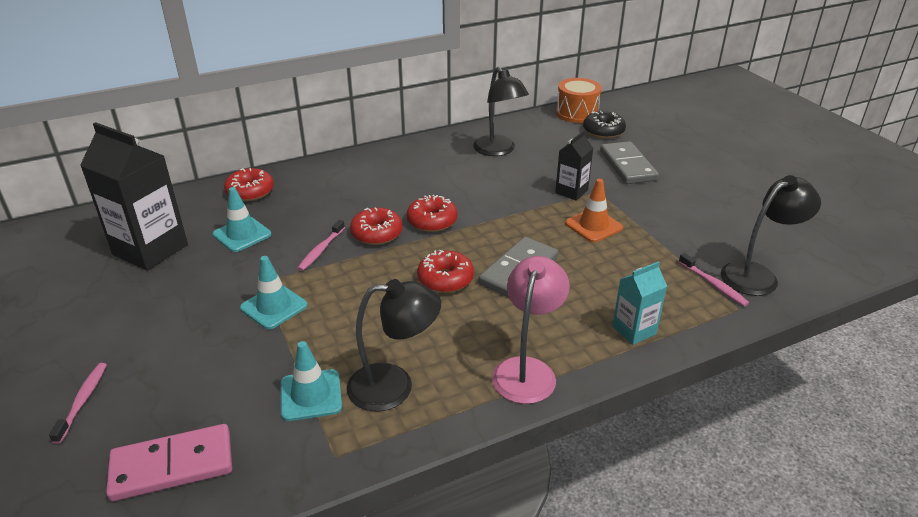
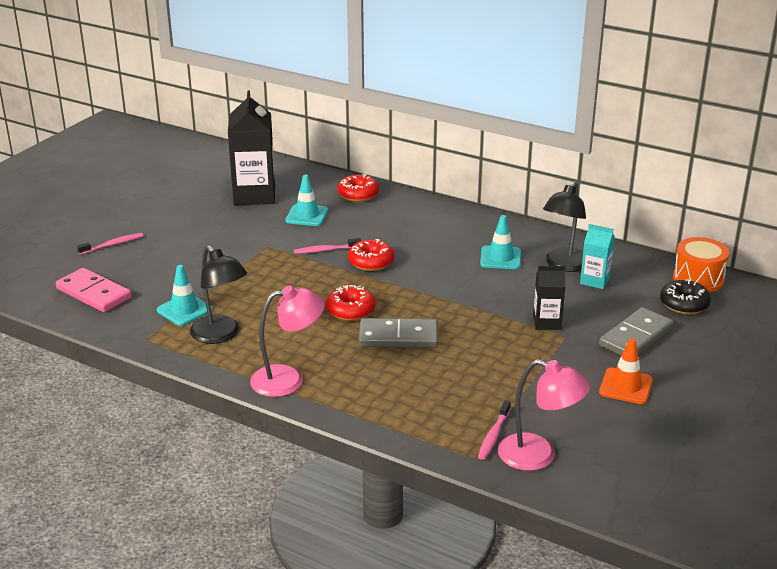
camera: 55 degrees right, 5 degrees down
turquoise traffic cone [240,256,308,329] -> turquoise traffic cone moved to [480,215,521,269]
red donut [406,195,458,232] -> none
orange traffic cone [565,179,623,242] -> orange traffic cone moved to [599,338,653,404]
turquoise carton [612,261,667,345] -> turquoise carton moved to [580,224,615,289]
black lamp [721,175,821,296] -> pink lamp [498,359,590,471]

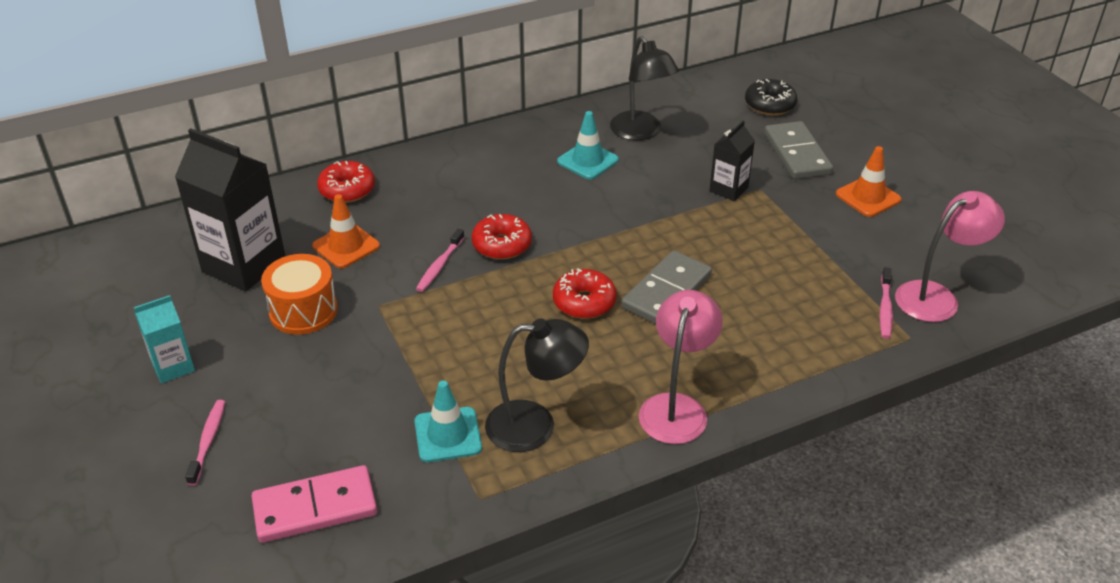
camera: 55 degrees left, 10 degrees up
turquoise traffic cone [285,175,328,226] -> orange traffic cone [312,194,380,268]
pink toothbrush [478,400,511,460] -> pink toothbrush turned 45 degrees clockwise [880,267,893,339]
turquoise carton [580,224,615,289] -> turquoise carton moved to [134,295,195,383]
orange drum [673,237,729,292] -> orange drum moved to [261,254,338,335]

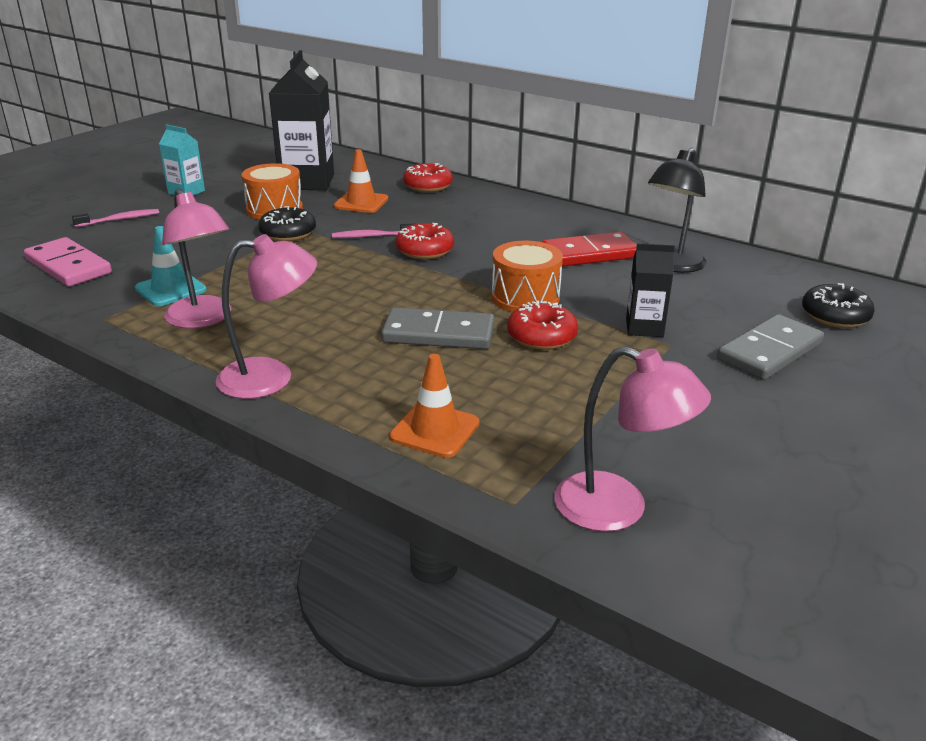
camera: 60 degrees right, 10 degrees down
black lamp [485,318,589,452] -> pink lamp [162,188,231,329]
red donut [553,268,617,319] -> red donut moved to [507,301,578,350]
turquoise traffic cone [557,111,619,179] -> red domino [542,232,637,267]
orange traffic cone [836,146,902,217] -> orange traffic cone moved to [389,354,479,458]
pink toothbrush [880,267,893,339] -> none
none -> black donut [258,206,316,242]
none -> orange drum [492,241,563,312]

